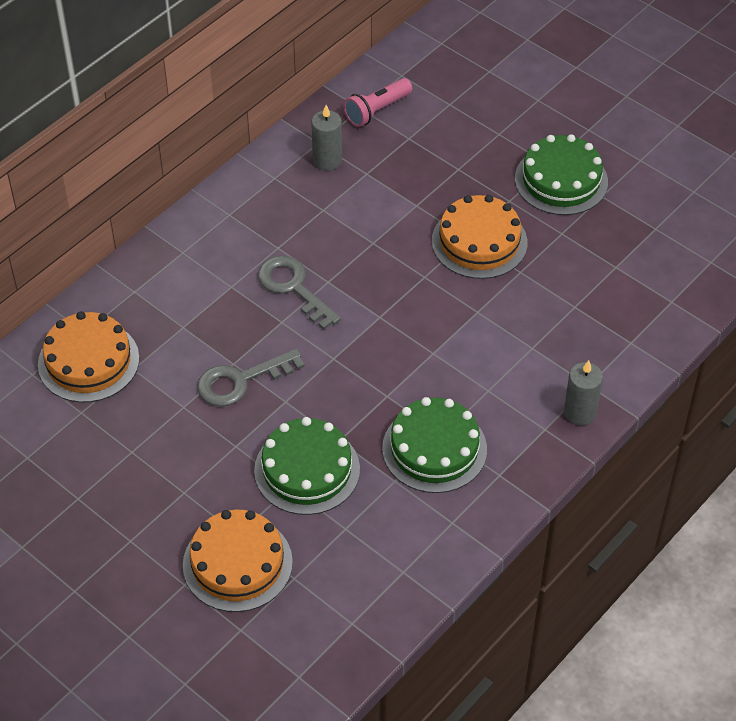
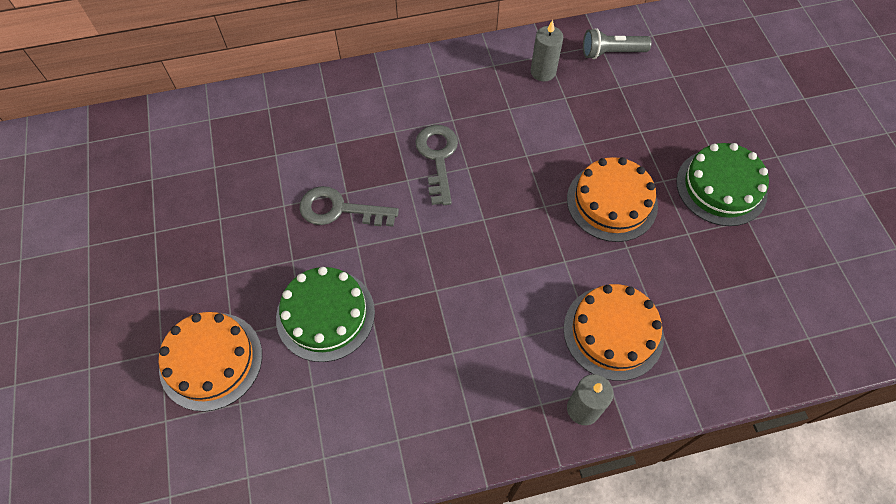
camera: 35 degrees right, 10 degrees up
orange cake [38,311,139,403] -> orange cake moved to [563,284,664,381]
pink flashlight [344,78,412,127] -> grey flashlight [583,28,652,59]
green cake [382,397,487,493] -> none

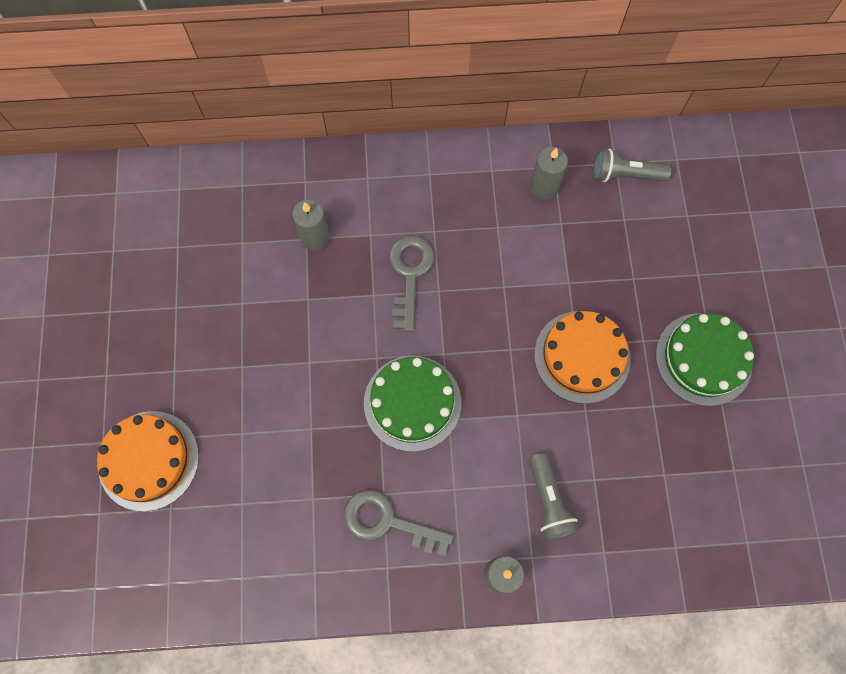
camera: 10 degrees right, 10 degrees up
green cake [276,267,375,362] -> green cake moved to [364,356,461,452]
grey key [300,186,399,227] -> grey key moved to [344,490,454,556]
orange cake [563,284,664,381] -> grey flashlight [529,453,579,540]
none -> grey candle [292,199,330,251]

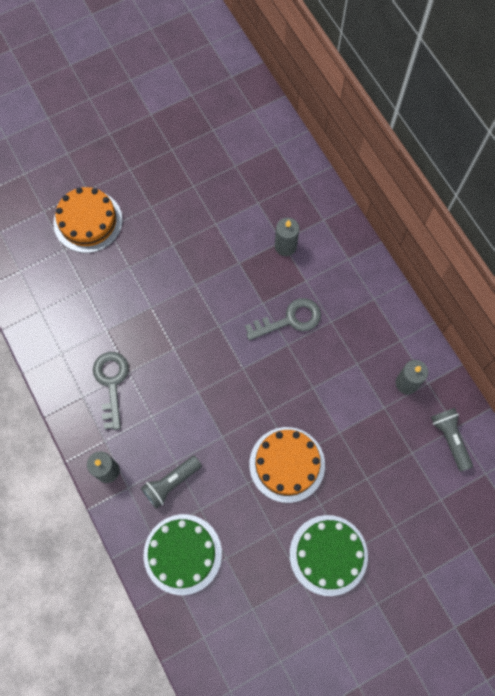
camera: 65 degrees right, 0 degrees up
green cake [364,356,461,452] -> green cake moved to [144,514,222,595]

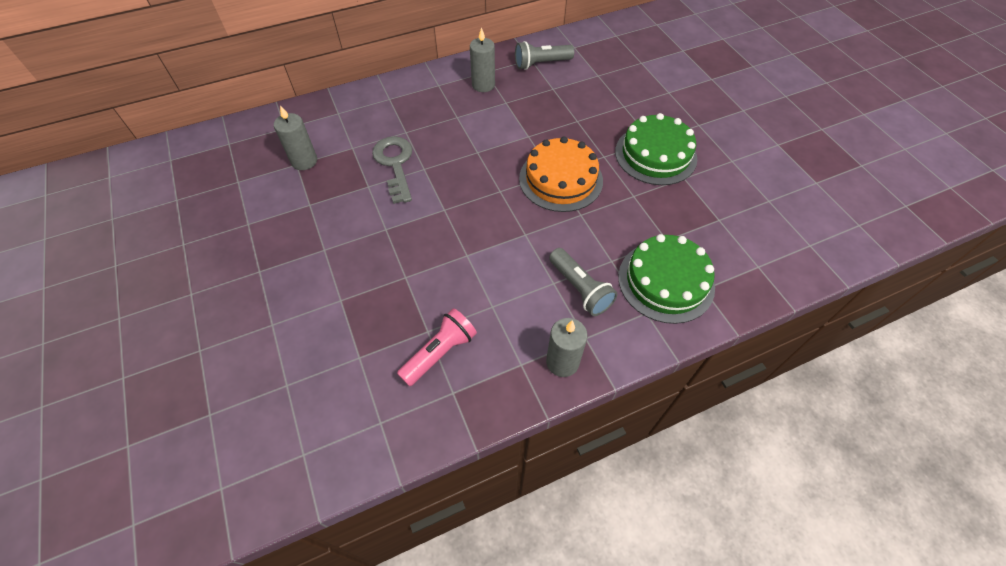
camera: 85 degrees left, 15 degrees down
orange cake [53,187,123,253] -> none
grey key [93,352,129,430] -> pink flashlight [397,308,477,386]

